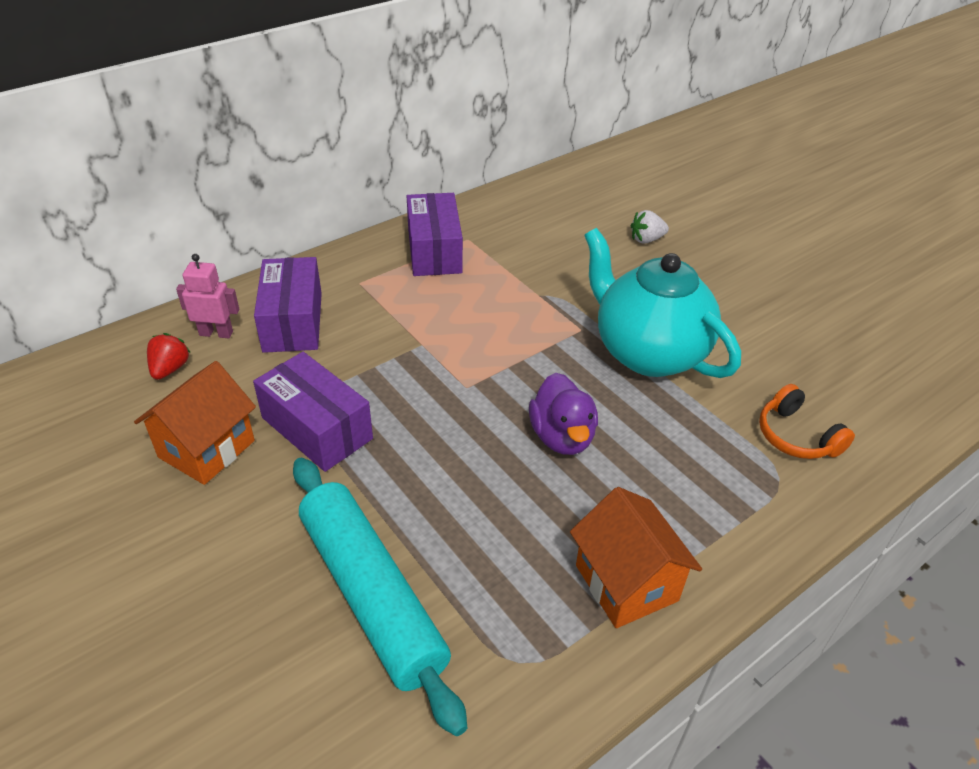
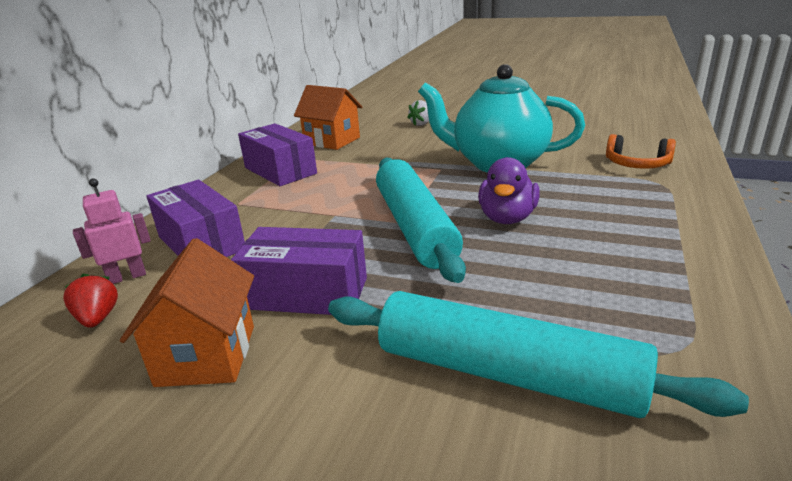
camera: 30 degrees left, 15 degrees down
purple duck [529,373,598,455] -> purple duck turned 60 degrees clockwise [478,157,540,224]
orange house [570,487,702,628] -> orange house moved to [294,85,362,150]
none -> turquoise rolling pin [376,158,466,283]

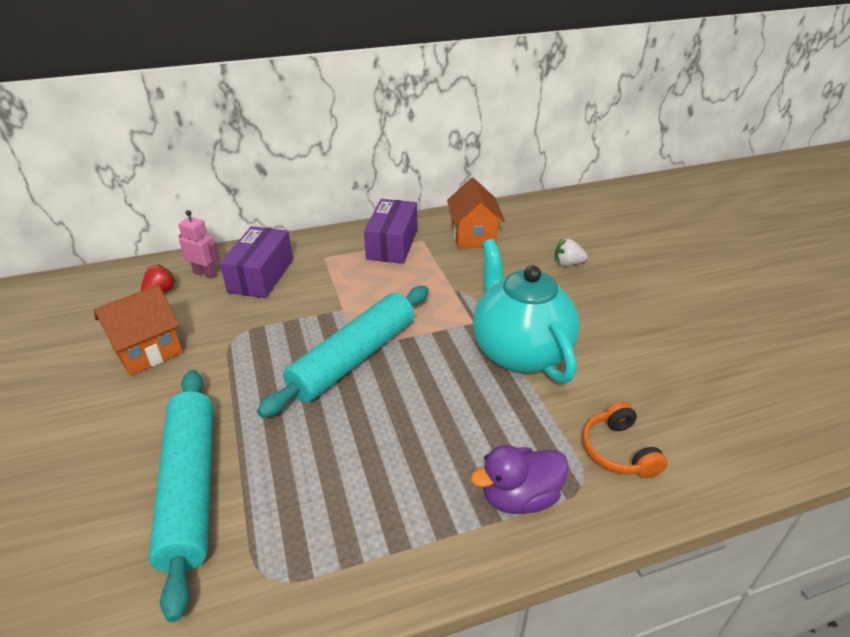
camera: 50 degrees right, 10 degrees up
purple box [231,227,367,315] -> none
purple duck [478,157,540,224] -> purple duck moved to [470,445,569,514]

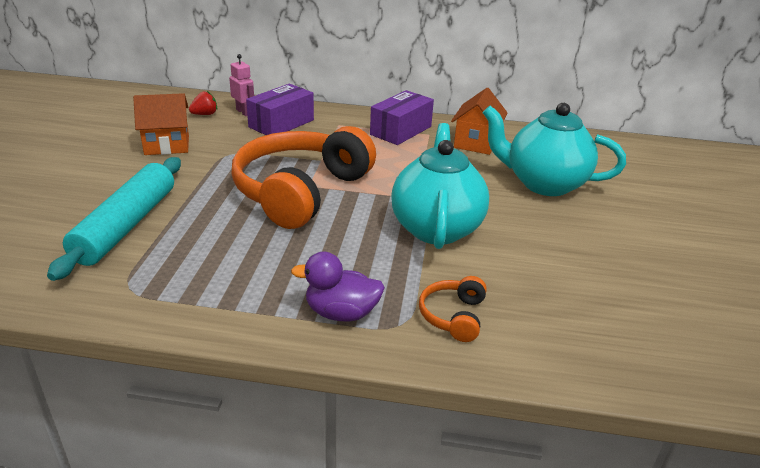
camera: 25 degrees right, 5 degrees down
turquoise rolling pin [257,286,429,418] -> orange headphones [231,126,376,229]
white strawberry [555,239,588,266] -> turquoise teapot [483,103,626,196]

